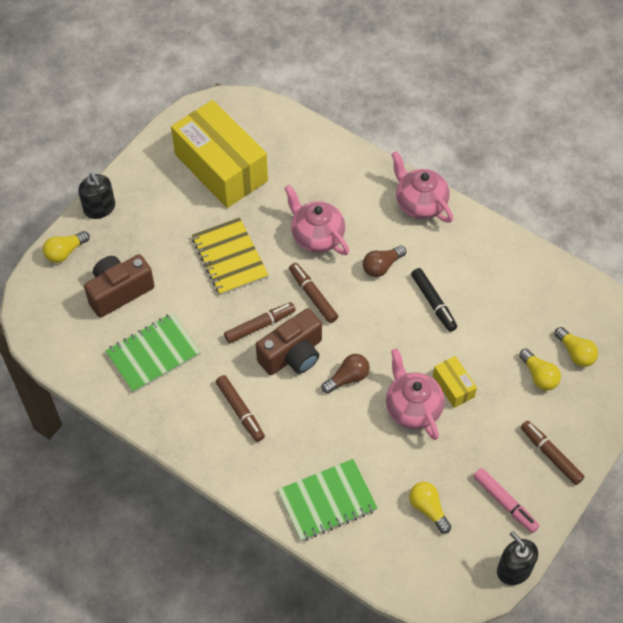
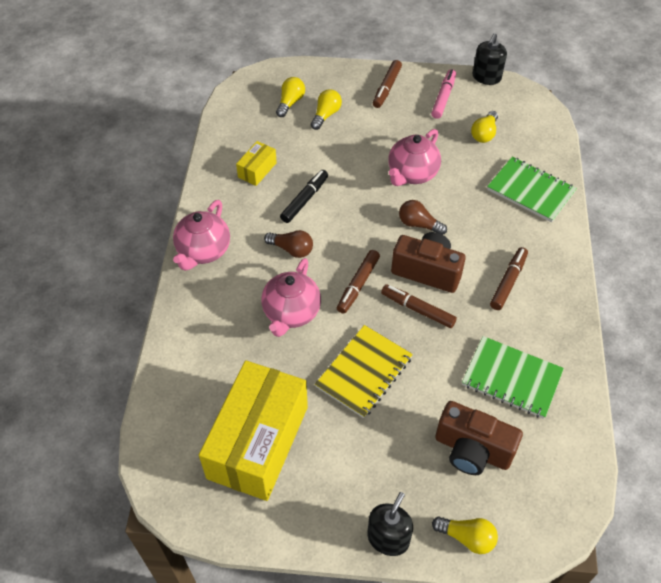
camera: 120 degrees left, 5 degrees down
yellow box [433,356,477,408] -> yellow box moved to [236,141,277,186]

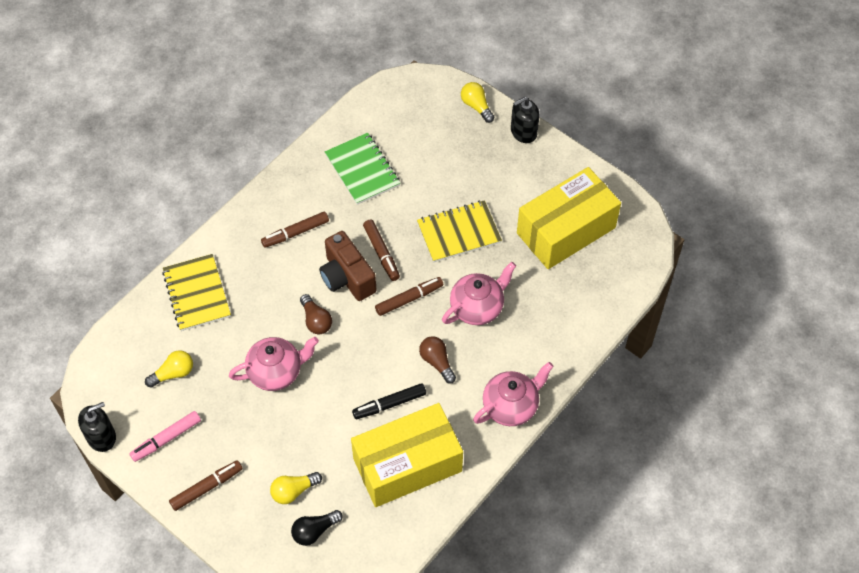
camera: 145 degrees left, 5 degrees up
yellow box [236,141,277,186] -> yellow box [351,403,463,507], size x2.33
yellow light bulb [276,77,305,117] -> black light bulb [291,510,343,546]
brown camera [435,401,523,475] -> none
green notebook [487,156,577,222] -> yellow notebook [162,254,231,331]

